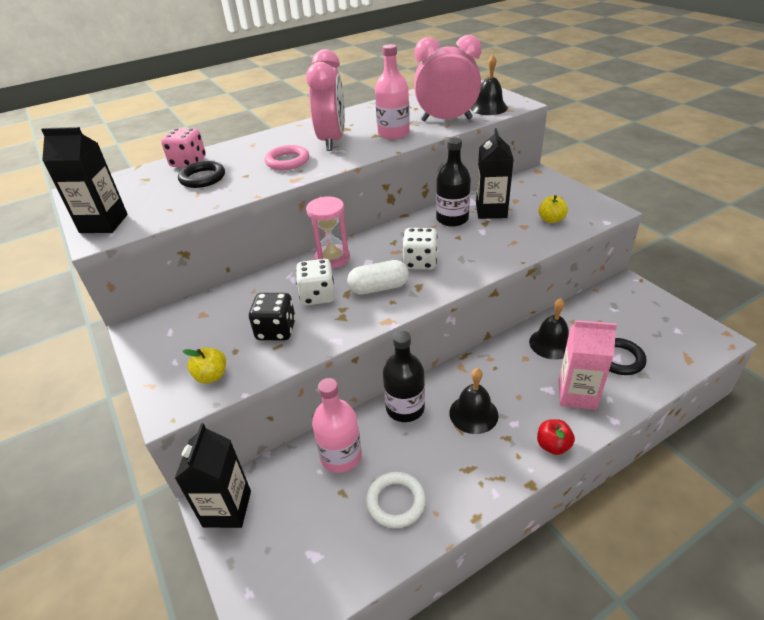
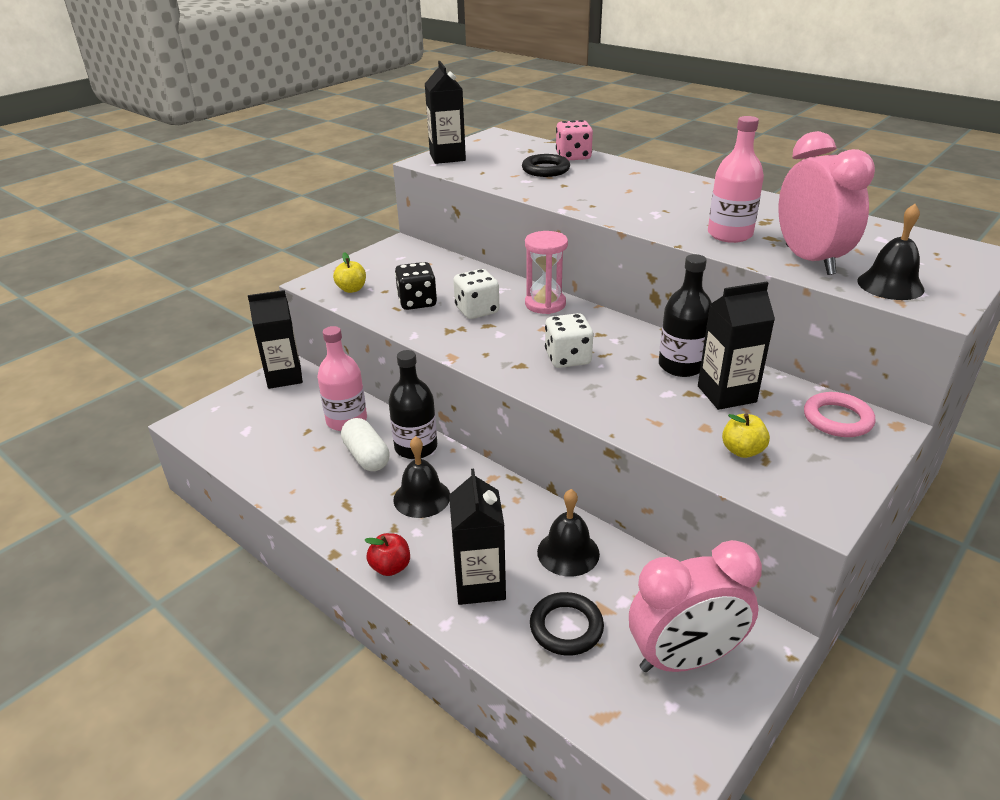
camera: 70 degrees right, 5 degrees down
pink ring [264,145,309,170] -> pink ring moved to [804,392,875,437]
pink clock [306,49,345,151] -> pink clock moved to [629,540,762,672]
white capsule [347,260,409,295] -> white capsule moved to [341,418,390,471]
white ring [366,472,426,528] -> none
pink carton [558,320,617,410] -> black carton [449,469,506,605]

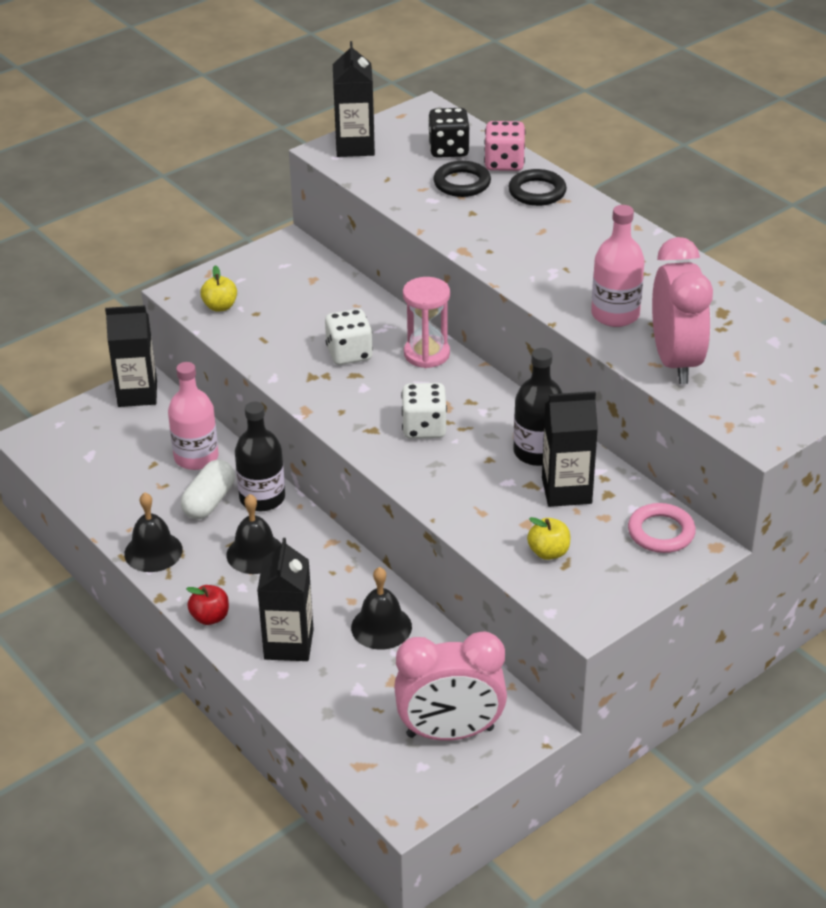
camera: 10 degrees right, 5 degrees up
white capsule [341,418,390,471] -> white capsule turned 45 degrees clockwise [181,460,235,519]
black dice [395,262,437,310] -> black dice moved to [428,108,470,158]
black ring [530,592,604,656] -> black ring moved to [508,169,567,206]
black bell [857,204,924,300] -> black bell moved to [124,492,183,572]

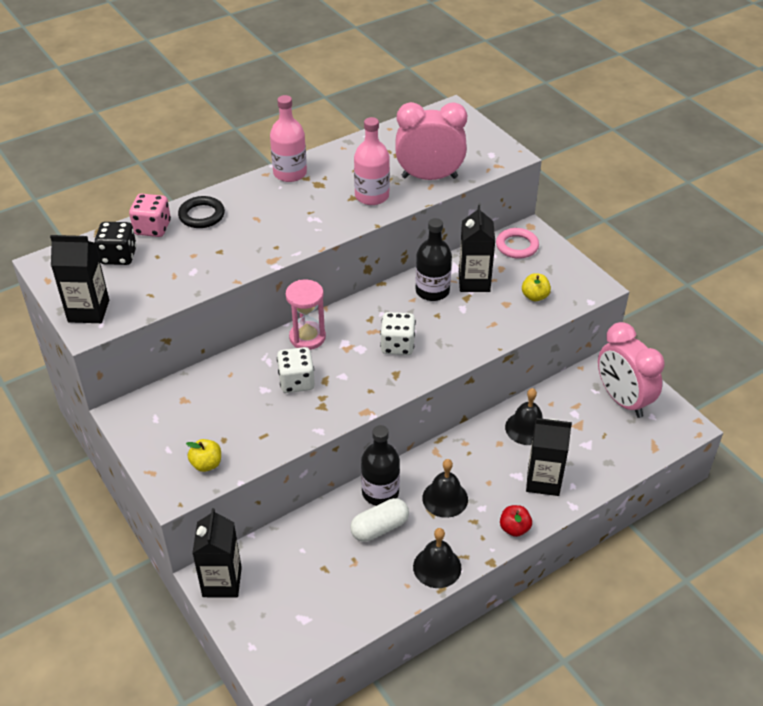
camera: 85 degrees left, 5 degrees up
pink bottle [168,362,219,470] -> pink bottle moved to [270,95,307,182]
white capsule [181,460,235,519] -> white capsule turned 60 degrees counterclockwise [350,498,409,542]
pink clock [394,631,507,741] -> pink clock turned 150 degrees clockwise [598,322,665,418]
black ring [433,161,491,197] -> none

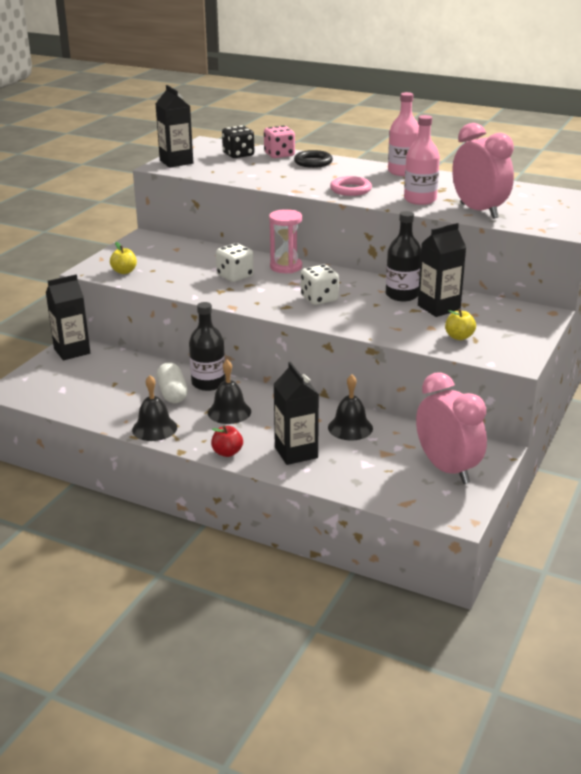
camera: 60 degrees right, 15 degrees down
white capsule [350,498,409,542] -> white capsule turned 45 degrees clockwise [157,363,188,403]
pink ring [496,228,539,259] -> pink ring moved to [330,176,372,196]
pink clock [598,322,665,418] -> pink clock turned 120 degrees clockwise [416,372,487,484]

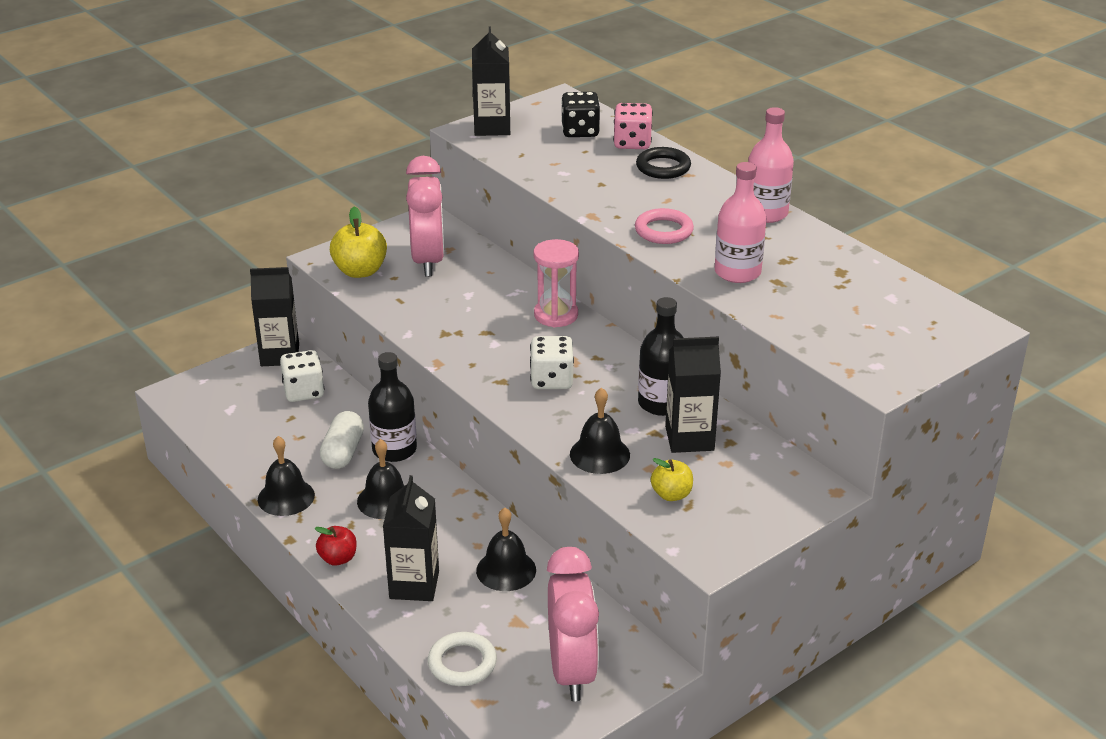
camera: 25 degrees right, 5 degrees up
yellow apple [110,242,137,274] -> yellow apple [330,207,387,278], size x1.63
white dice [216,243,254,282] -> white dice moved to [280,350,324,402]
pink clock [452,123,514,219] -> pink clock moved to [406,156,444,277]
none -> white ring [428,632,497,686]
none -> black bell [570,387,630,474]

